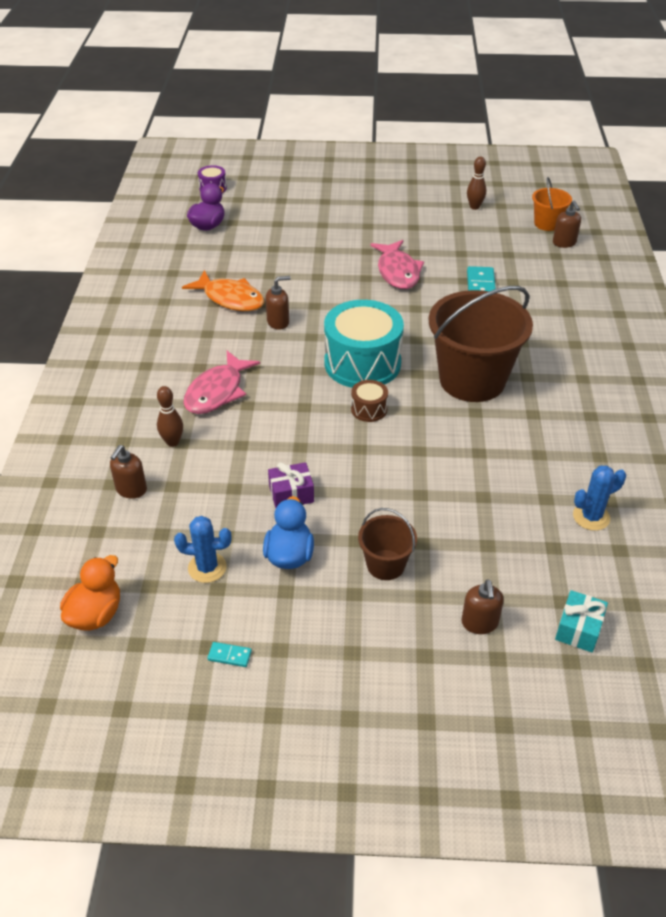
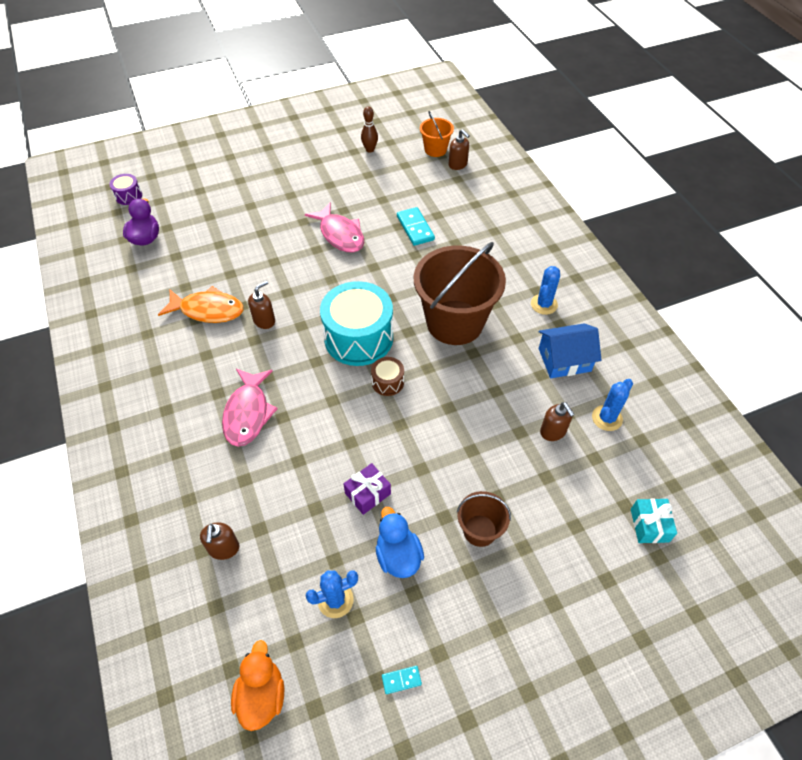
camera: 25 degrees left, 10 degrees up
brown bowling pin [157,386,183,447] -> none
brown soap dispenser [462,579,504,634] -> brown soap dispenser moved to [540,402,575,441]
none -> blue cactus [531,266,560,315]
none -> blue house [539,323,602,378]

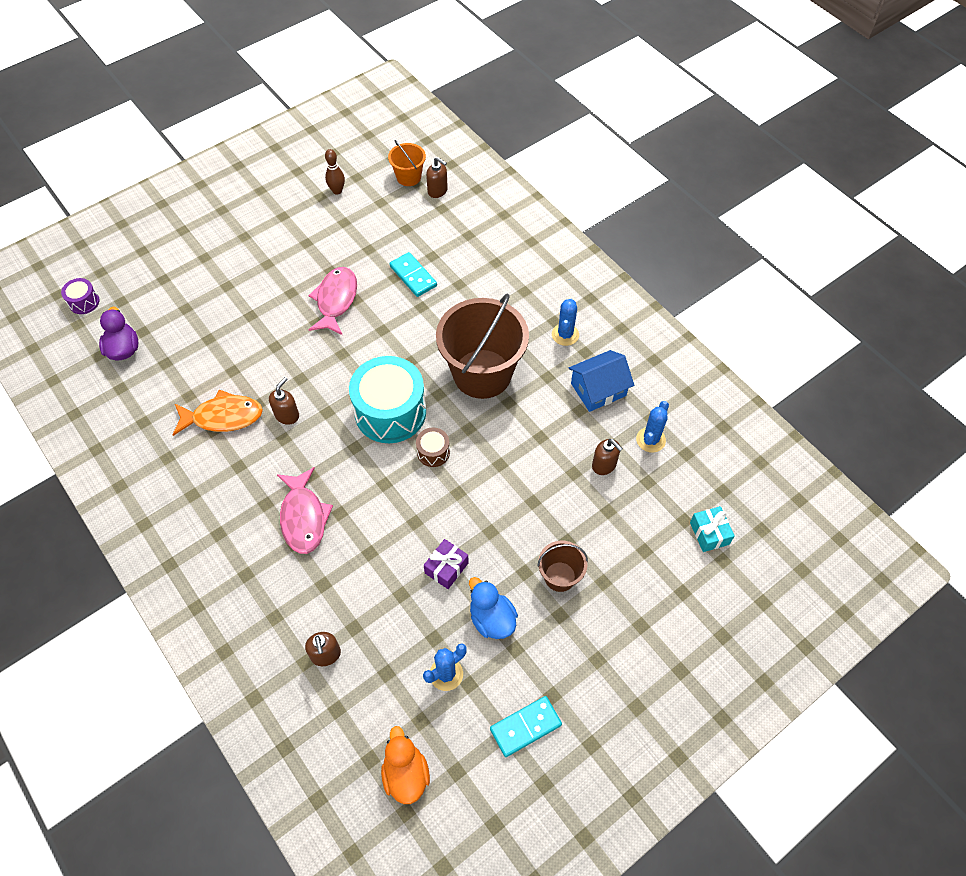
camera: 15 degrees left, 5 degrees up
pink fish [305,202,364,253] -> pink fish turned 120 degrees counterclockwise [308,267,357,335]
turquoise domino [382,666,422,694] -> turquoise domino [490,696,562,757], size x1.94

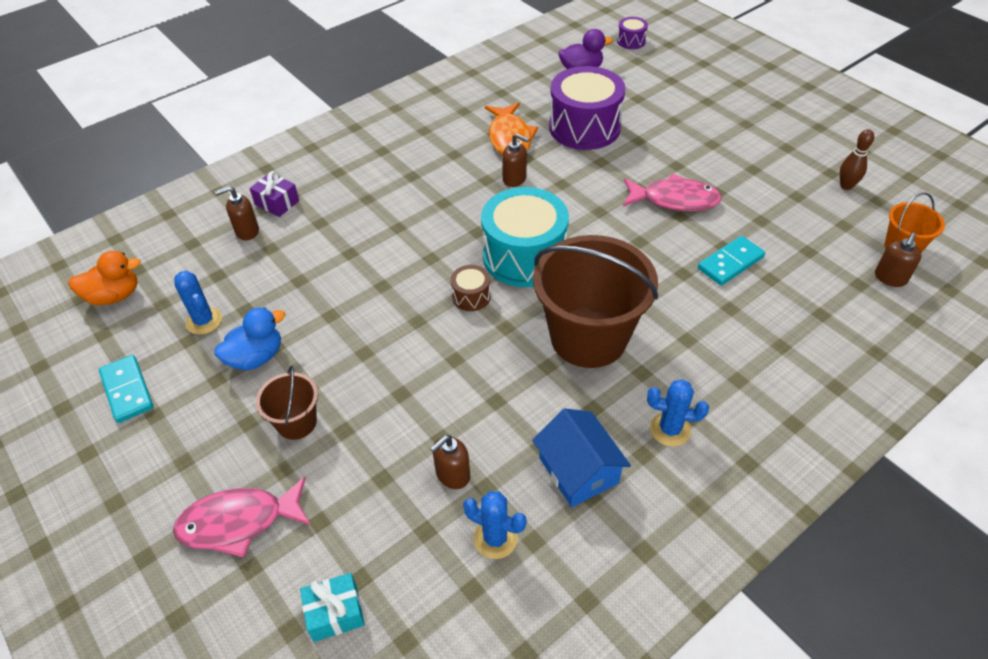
camera: 90 degrees right, 10 degrees down
pink fish [277,467,333,554] -> pink fish moved to [173,477,311,557]
purple gift [424,539,469,589] -> purple gift moved to [250,171,299,217]
none -> purple drum [549,66,626,150]

